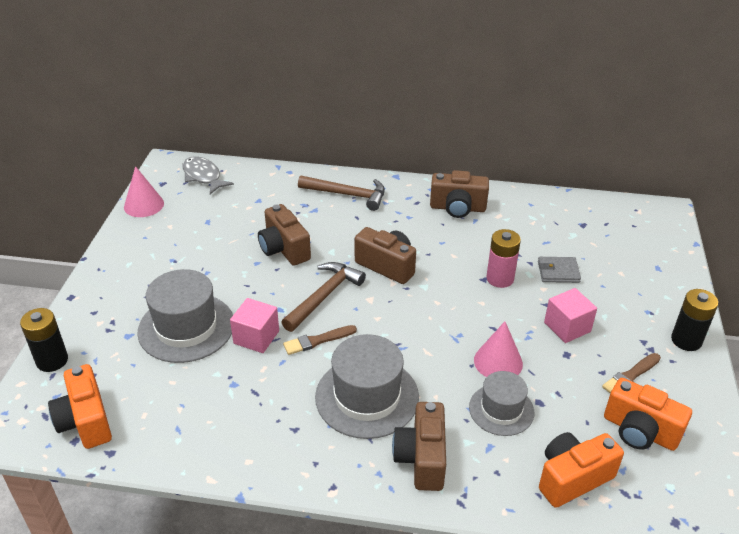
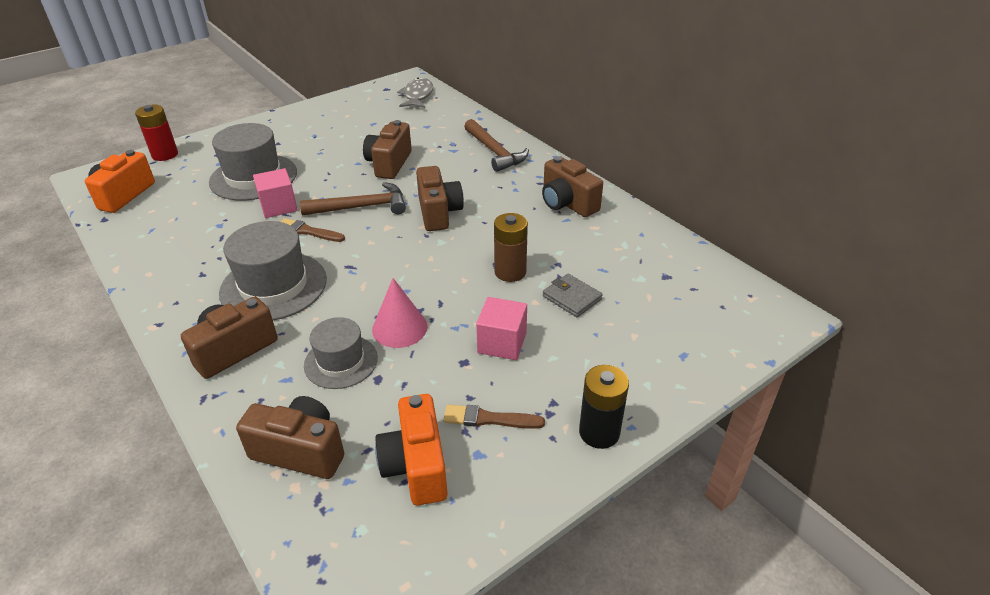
camera: 45 degrees right, 0 degrees up
black battery [20,308,68,372] -> red battery [135,104,178,161]
pink cone [124,166,164,217] -> none
pink battery [486,229,521,288] -> brown battery [494,213,528,282]
orange camera [539,432,624,508] -> brown camera [236,396,344,479]

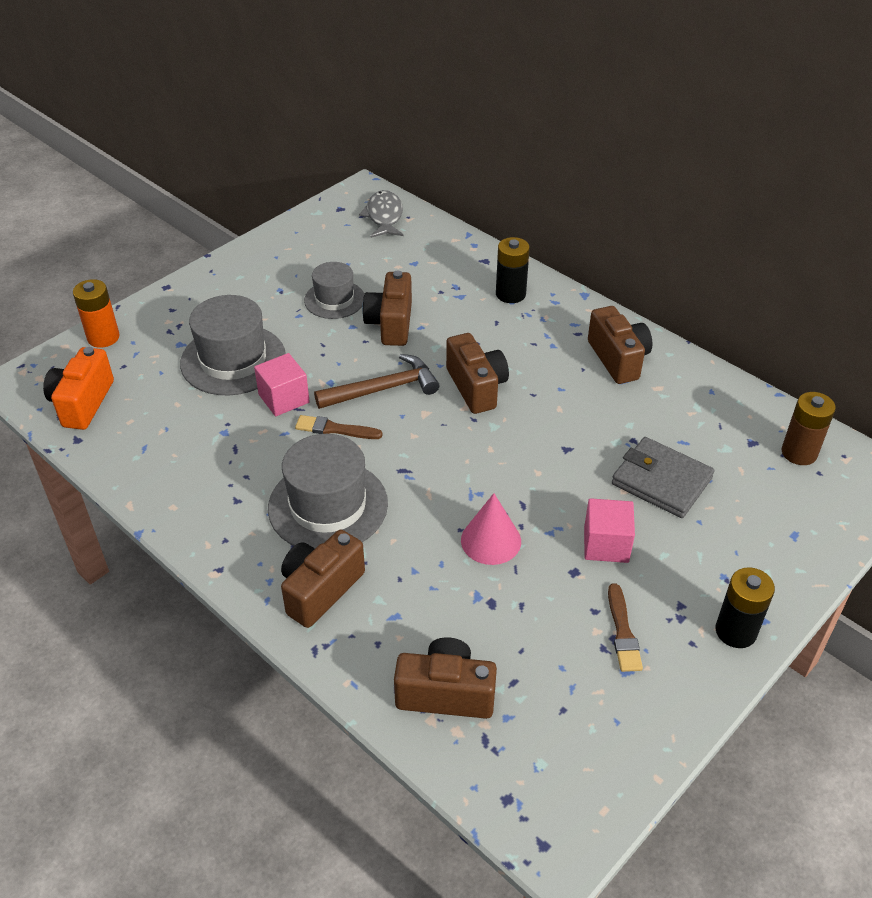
camera: 10 degrees left, 5 degrees up
red battery [135,104,178,161] -> orange battery [73,279,120,348]
grey hat [304,317,378,389] -> grey hat moved to [304,262,364,319]
orange camera [375,394,448,506] -> none
brown brush [443,405,545,429] -> brown brush turned 90 degrees counterclockwise [608,583,643,672]
brown hammer [464,119,529,172] -> black battery [496,237,530,303]
brown battery [494,213,528,282] -> brown battery moved to [782,392,836,465]
brown camera [542,156,603,217] -> brown camera turned 150 degrees counterclockwise [588,306,652,384]
grey wallet [543,274,603,317] -> grey wallet [612,437,714,518], size x1.58

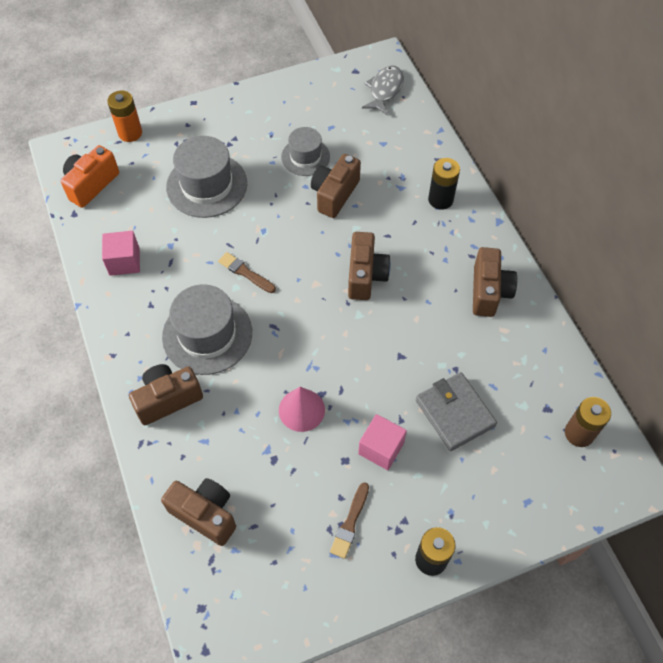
camera: 25 degrees right, 15 degrees up
pink cube [254,353,310,416] -> pink cube moved to [102,231,140,276]
brown hammer [314,354,439,409] -> none

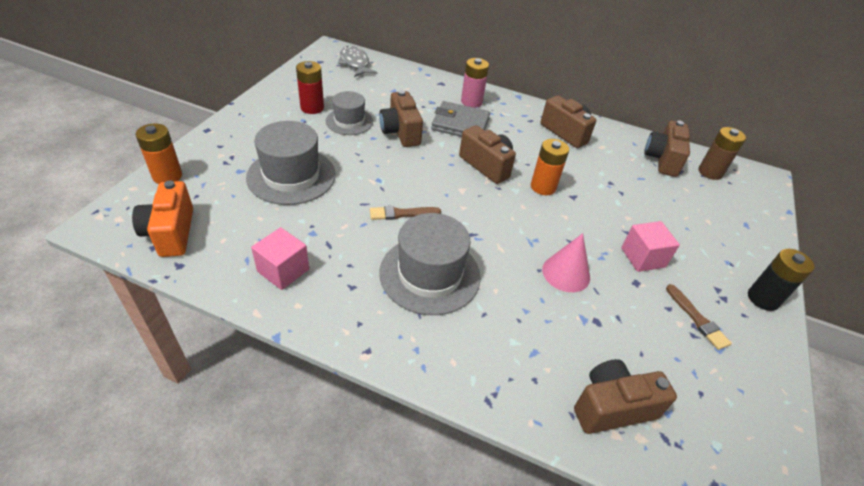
camera: 50 degrees left, 15 degrees down
brown camera [129,364,203,425] -> brown camera moved to [644,121,690,177]
grey wallet [416,372,497,451] -> grey wallet moved to [431,101,490,137]
black battery [428,158,460,210] -> pink battery [461,58,489,108]
none -> red battery [296,61,324,114]
none -> orange battery [531,139,569,195]

